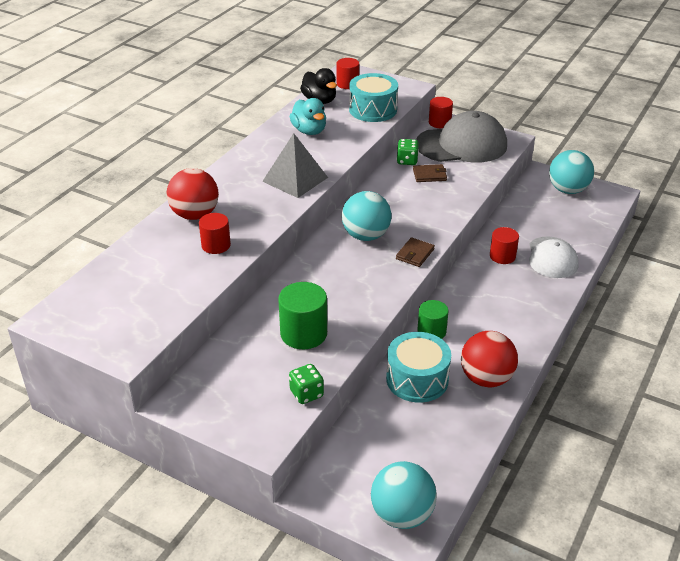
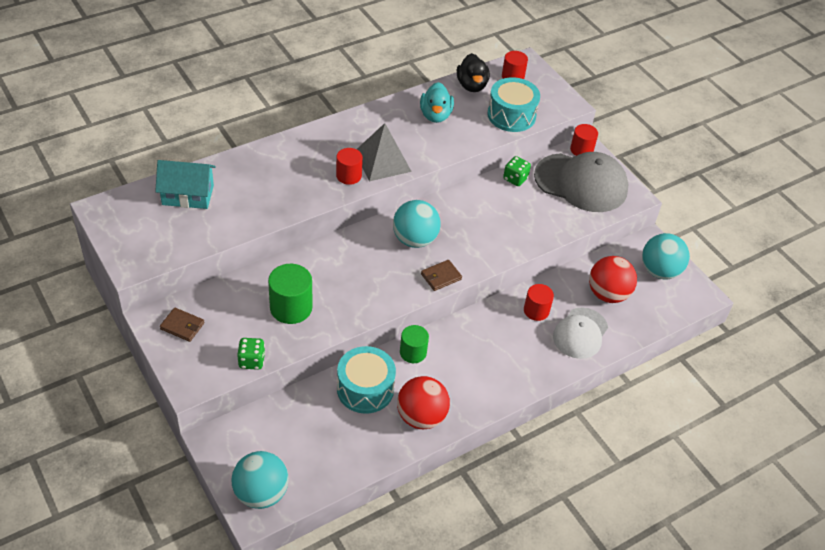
camera: 25 degrees right, 10 degrees up
red ball [166,168,219,220] -> red ball moved to [589,256,637,303]
red cylinder [199,213,231,254] -> red cylinder moved to [336,148,363,185]
brown wallet [413,164,447,182] -> brown wallet moved to [160,307,205,342]
none -> turquoise house [155,160,216,209]

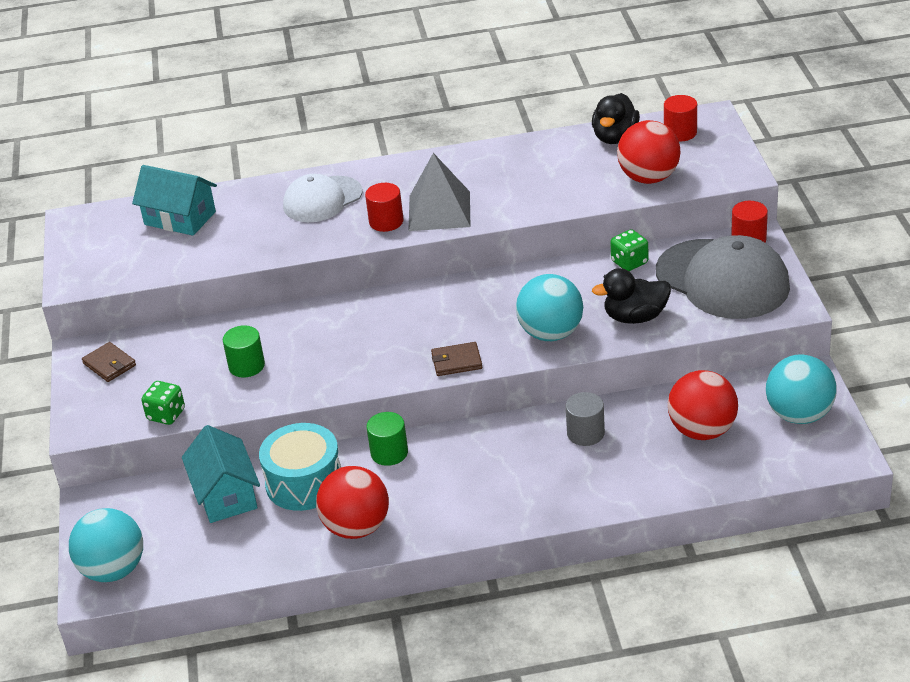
camera: 30 degrees right, 10 degrees down
green cylinder [268,264,312,324] -> green cylinder [223,325,265,378], size x0.65
turquoise ball [393,200,440,248] -> turquoise ball moved to [516,274,583,341]
turquoise duck [420,82,454,123] -> none
turquoise drum [487,77,540,132] -> red ball [617,120,680,184]
red cylinder [524,284,554,321] -> grey cylinder [566,392,605,446]
white cap [553,307,608,359] -> white cap moved to [283,174,363,222]
none -> turquoise house [182,425,260,523]
none -> black duck [592,268,671,324]

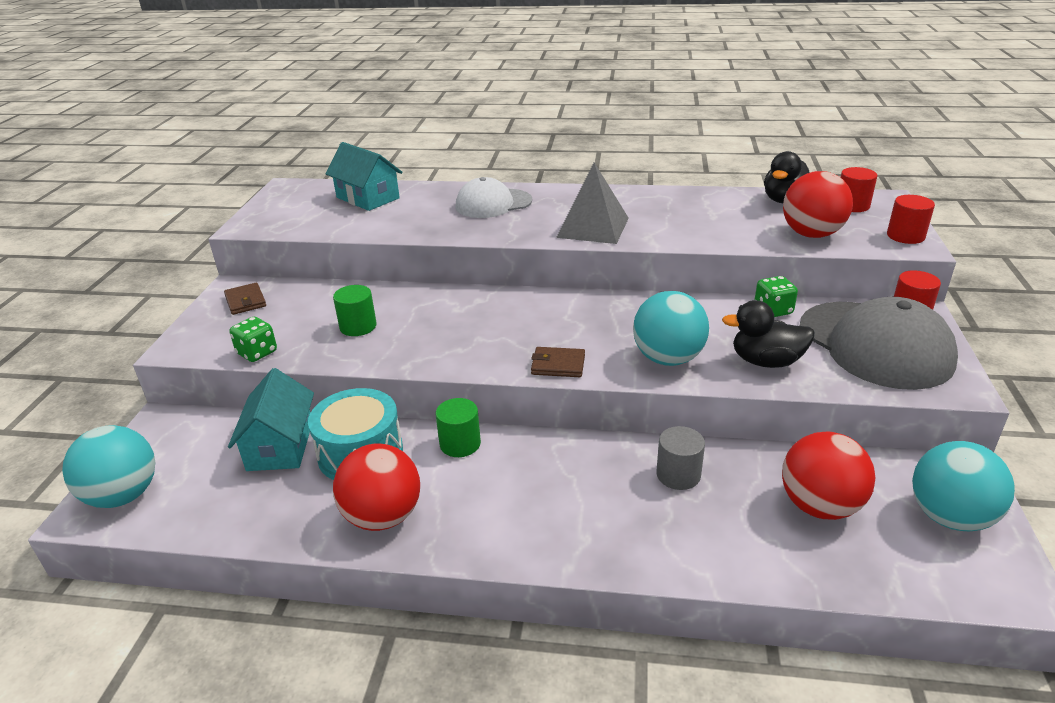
camera: 15 degrees right, 5 degrees down
red cylinder [365,183,404,232] -> red cylinder moved to [887,195,935,244]

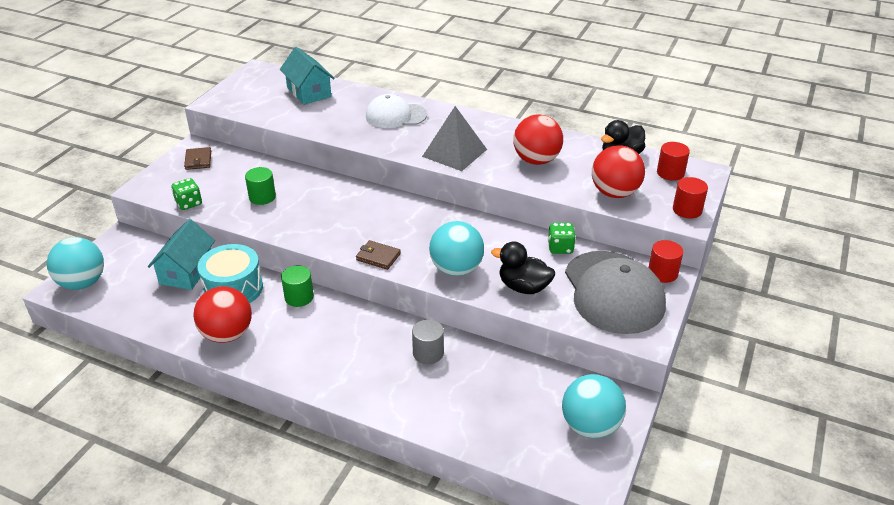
camera: 15 degrees right, 5 degrees up
red ball [782,431,875,520] -> red ball moved to [513,114,563,165]

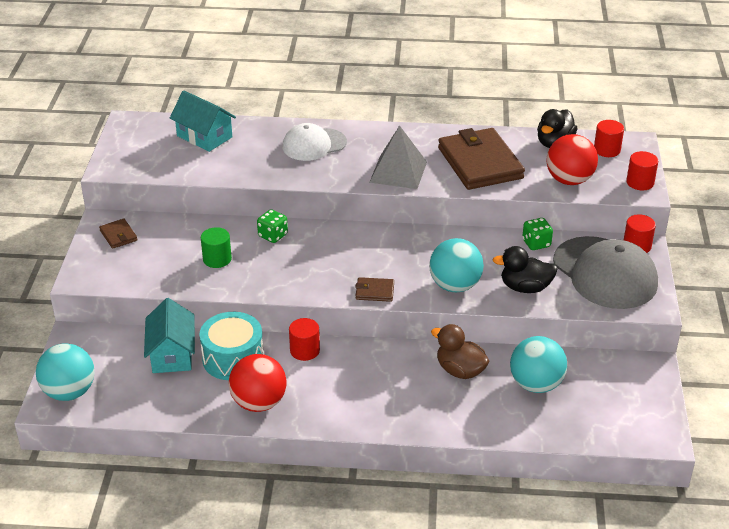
camera: 20 degrees left, 0 degrees up
green dice [171,178,202,210] -> green dice moved to [257,209,288,243]
green cylinder [281,266,314,307] -> red cylinder [289,318,320,361]
grey cylinder [412,319,444,364] -> brown duck [431,324,489,379]
red ball [513,114,563,165] -> brown wallet [438,128,525,190]
turquoise ball [562,374,626,439] -> turquoise ball moved to [510,336,567,393]

